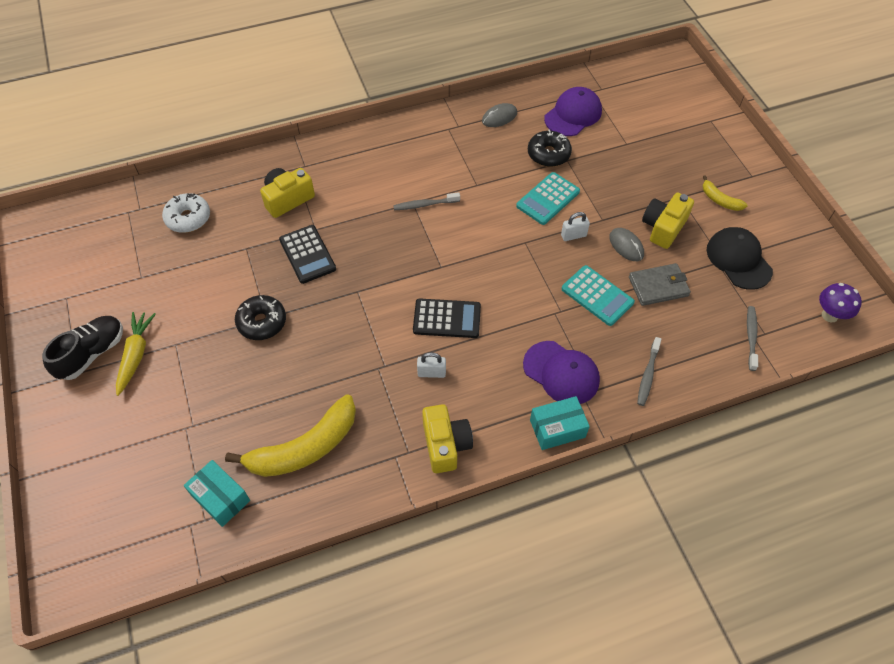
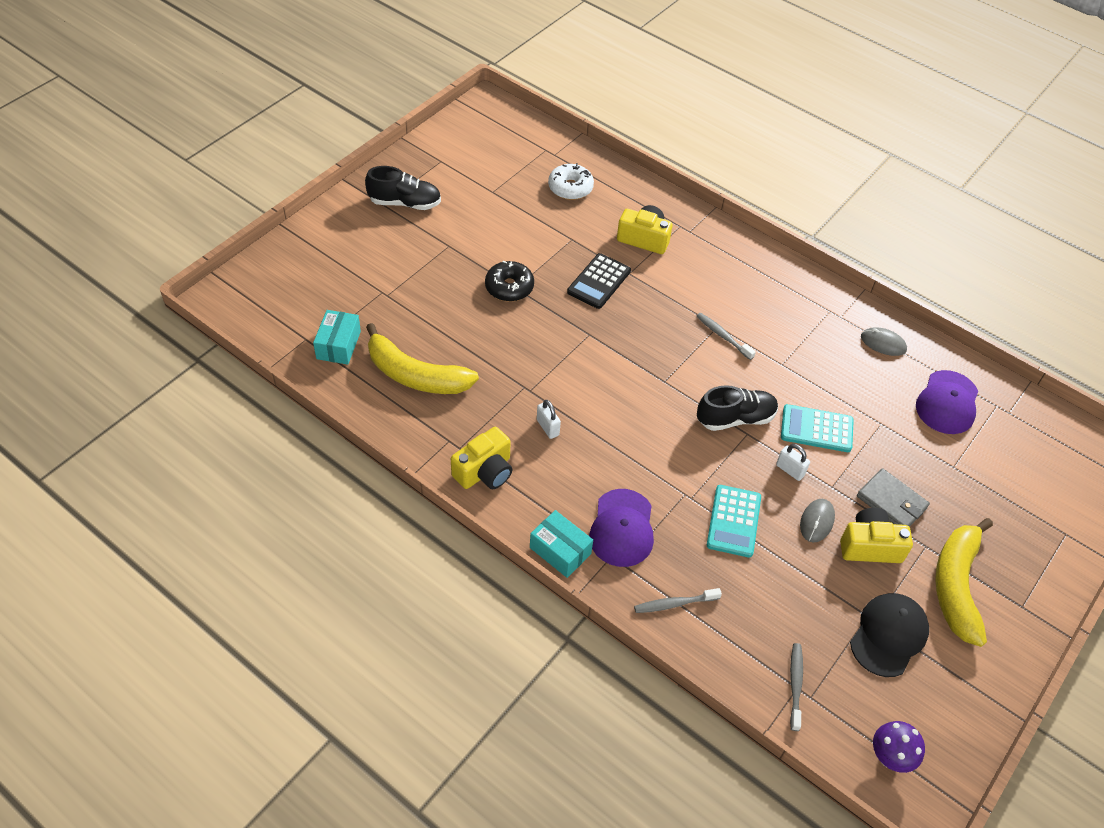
camera: 55 degrees right, 5 degrees down
yellow carrot [116,312,156,396] -> none
black calculator [413,298,481,338] -> none
black donut [528,129,572,167] -> none
purple cap [544,87,602,136] -> purple cap turned 105 degrees clockwise [916,370,978,434]
grey wallet [629,263,691,306] -> grey wallet moved to [857,468,930,527]
yellow banana [703,175,748,211] -> yellow banana [935,518,993,647], size x2.10
grey toothbrush [747,306,758,371] -> grey toothbrush turned 60 degrees counterclockwise [790,643,803,731]
none -> black shoe [697,385,778,431]

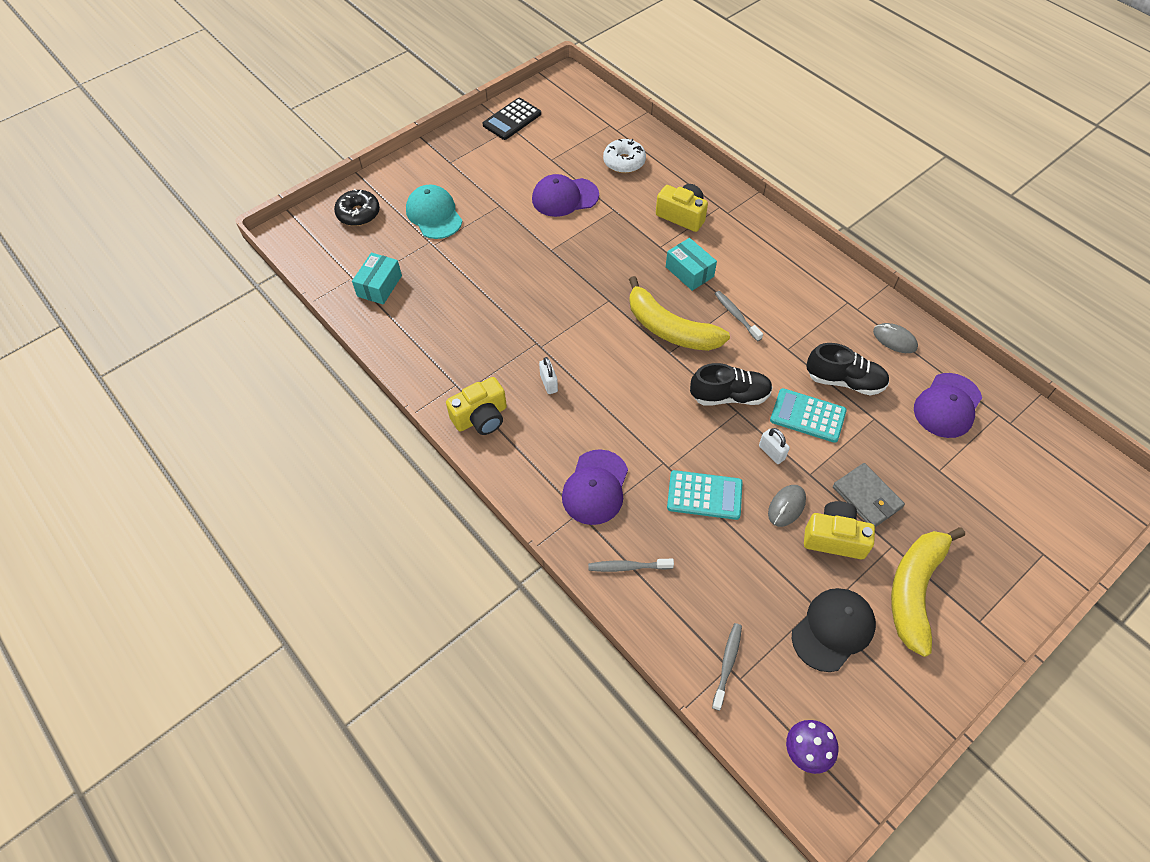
camera: 15 degrees right, 5 degrees up
black shoe [365,166,441,210] -> black shoe moved to [806,343,889,395]
yellow banana [366,323,479,394] -> yellow banana moved to [629,276,730,351]
black donut [485,261,534,302] -> black donut moved to [334,189,380,226]
turquoise box [530,510,593,578] -> turquoise box moved to [666,238,717,291]
black calculator [567,253,631,309] -> black calculator moved to [482,98,541,140]
turquoise calculator [707,485,761,558] -> turquoise calculator turned 105 degrees counterclockwise [667,470,743,520]
none -> turquoise cap [406,185,462,239]
none -> purple cap [532,174,599,217]

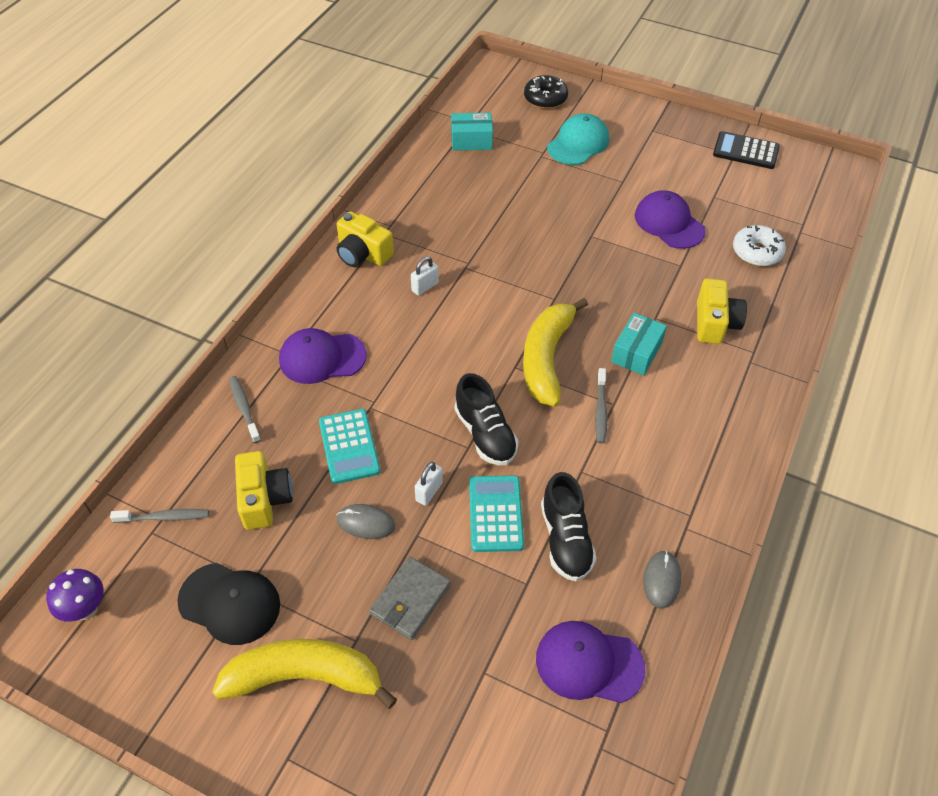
camera: 65 degrees right, 5 degrees down
grey toothbrush [715,291,763,341] -> grey toothbrush turned 150 degrees clockwise [595,368,607,444]
yellow camera [804,501,875,559] -> yellow camera moved to [235,451,293,530]

